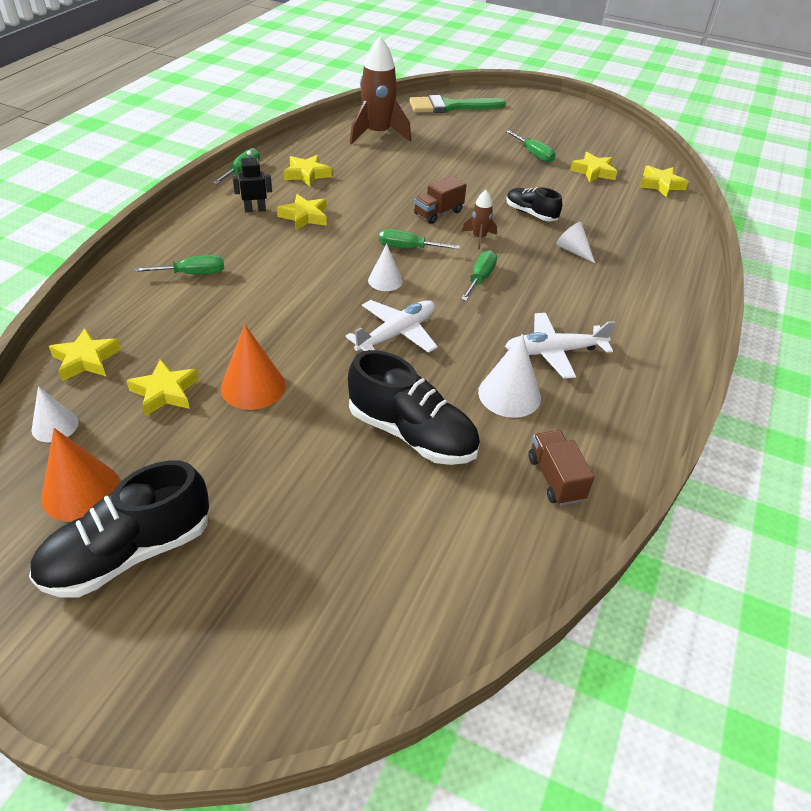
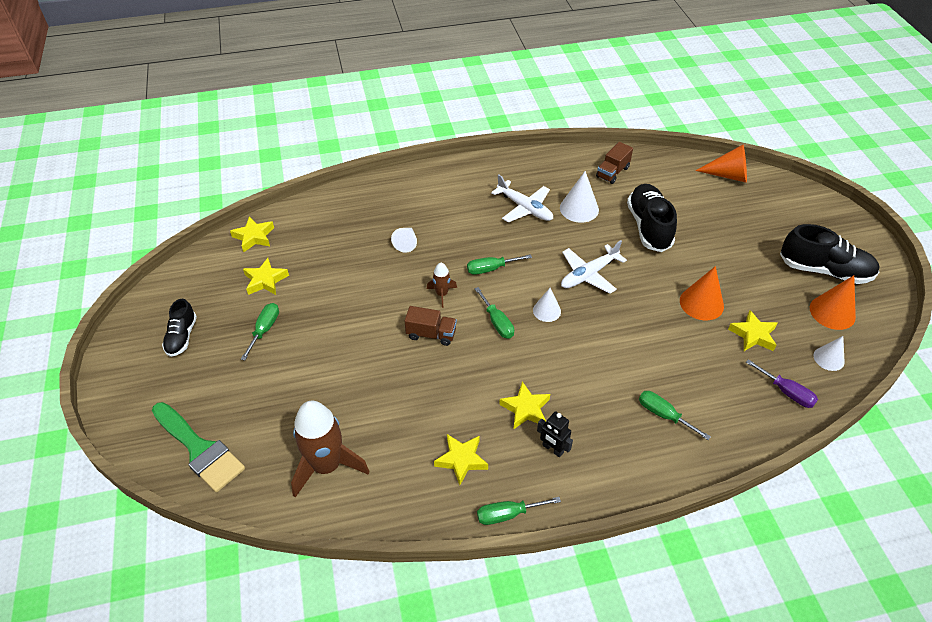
camera: 125 degrees left, 5 degrees up
yellow star [49,328,121,381] -> purple screwdriver [746,359,818,408]
white plane [345,300,438,353] -> white plane turned 45 degrees counterclockwise [561,240,627,294]
black shoe [506,187,562,221] -> black shoe moved to [162,299,197,357]
none -> orange cone [695,145,747,183]

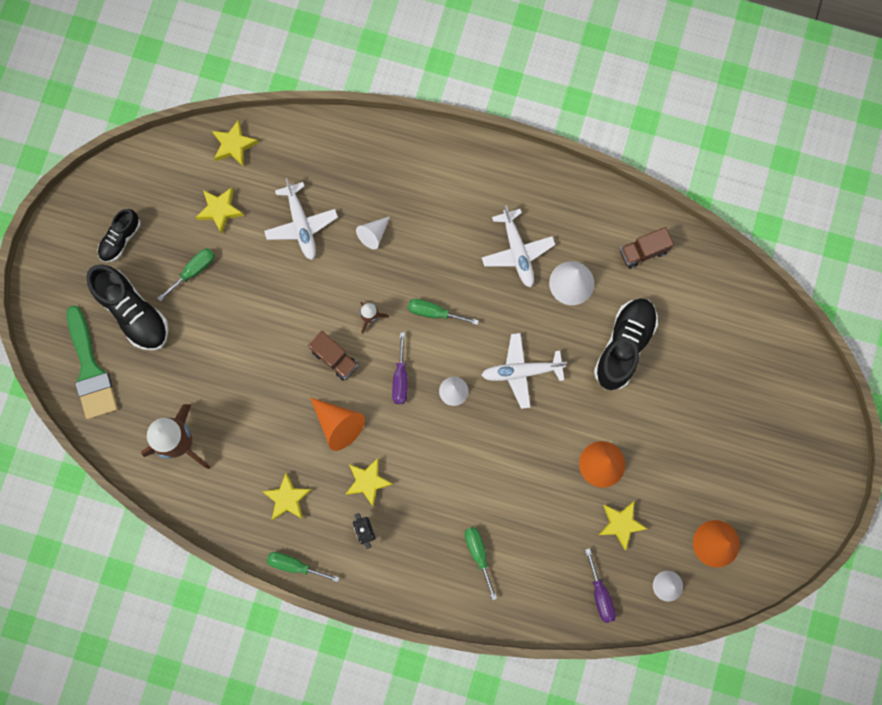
camera: 30 degrees right, 30 degrees up
green screwdriver [475,287,514,339] -> purple screwdriver [392,332,408,404]
orange cone [695,145,747,183] -> orange cone moved to [310,397,365,451]
black shoe [780,224,879,284] -> black shoe moved to [86,265,169,351]
none -> white plane [264,178,338,260]

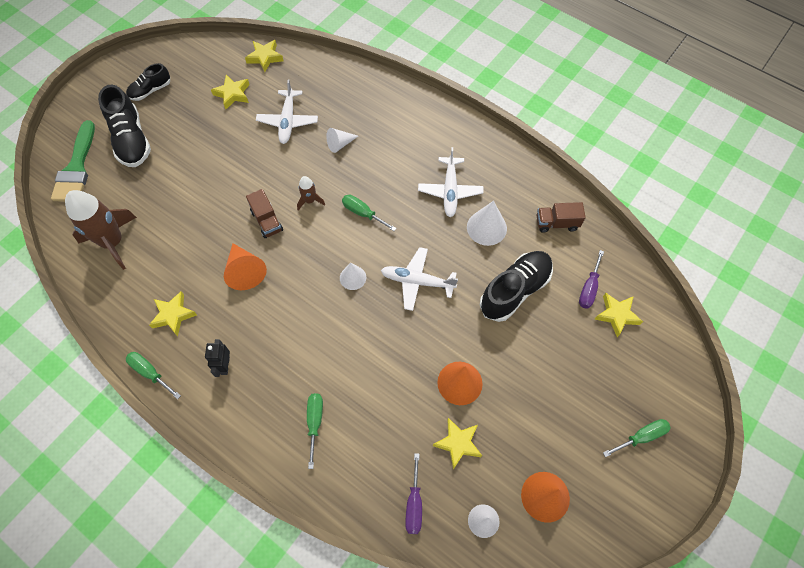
camera: 20 degrees right, 15 degrees down
green screwdriver [157,248,215,302] -> green screwdriver moved to [603,419,671,457]
yellow star [345,458,394,507] -> yellow star moved to [595,293,643,337]
purple screwdriver [392,332,408,404] -> purple screwdriver moved to [579,250,604,309]

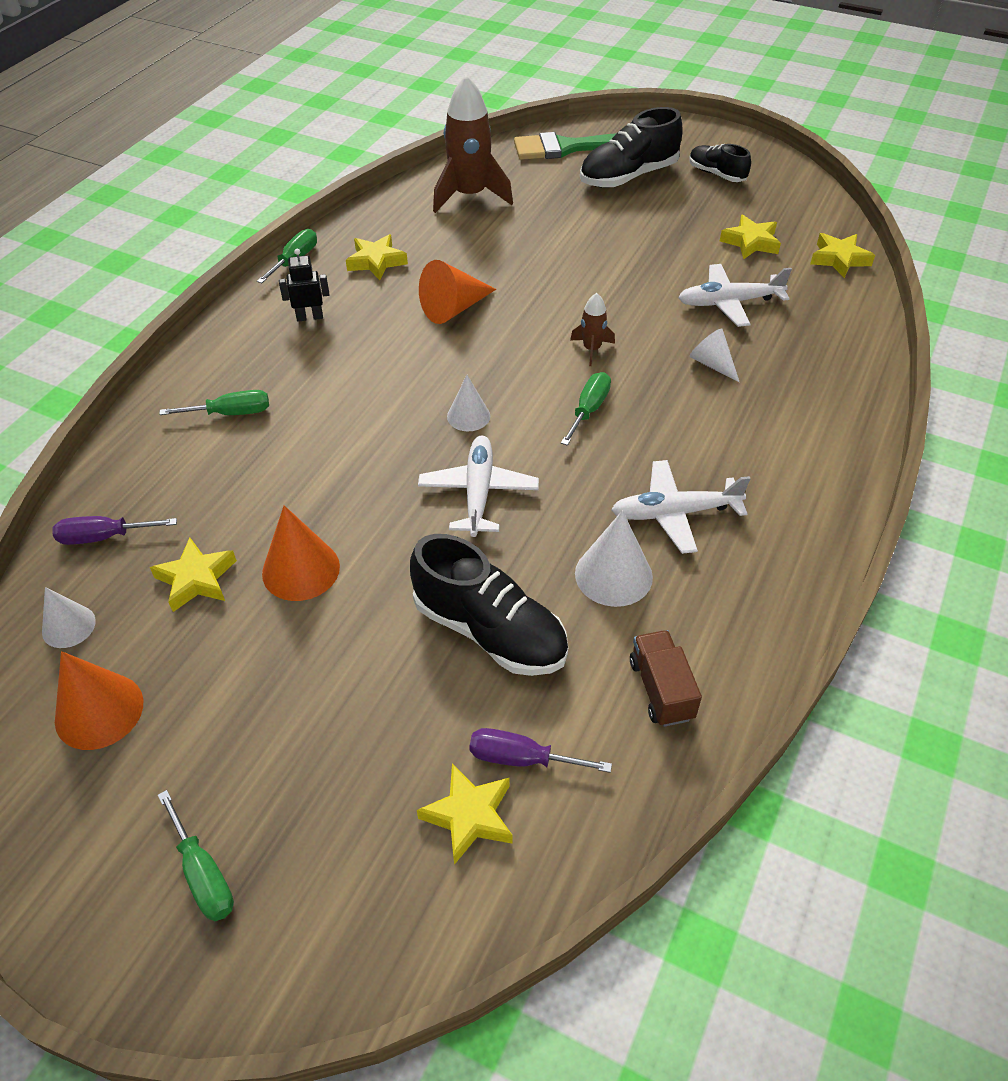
camera: 80 degrees right, 15 degrees down
brown truck [246,189,283,238] -> none

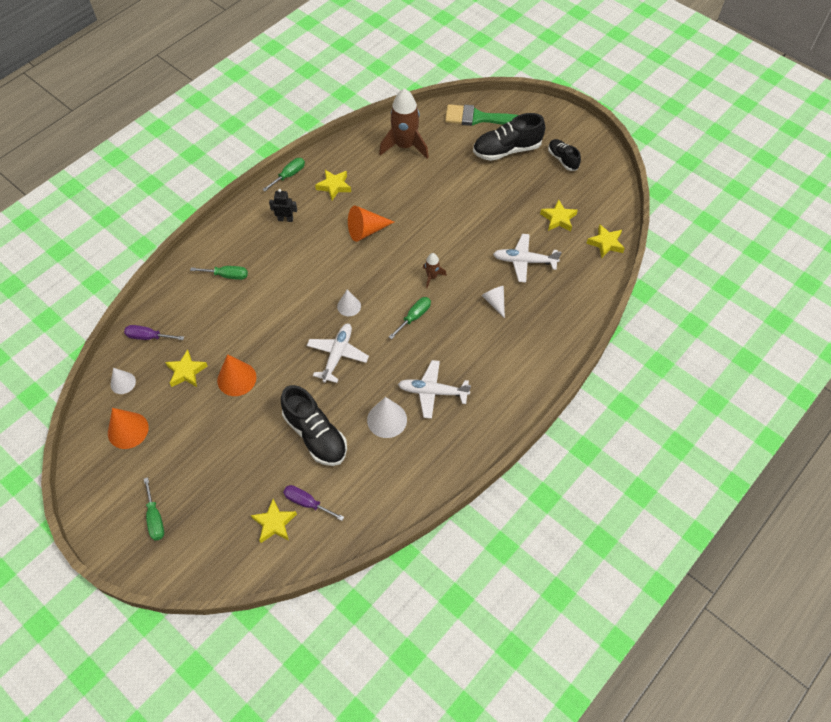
camera: 15 degrees right, 10 degrees up
brown truck [630,630,702,727] -> none

